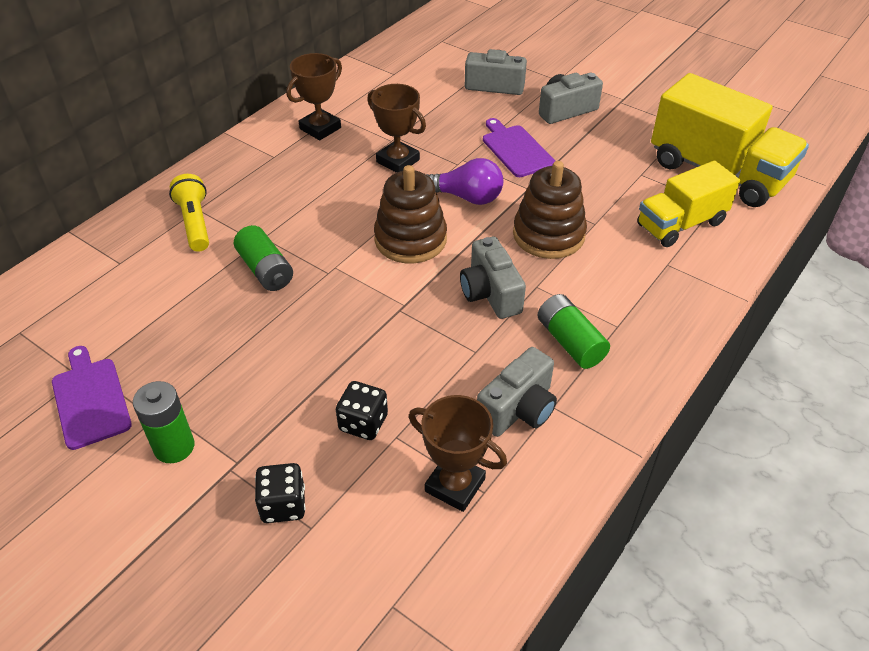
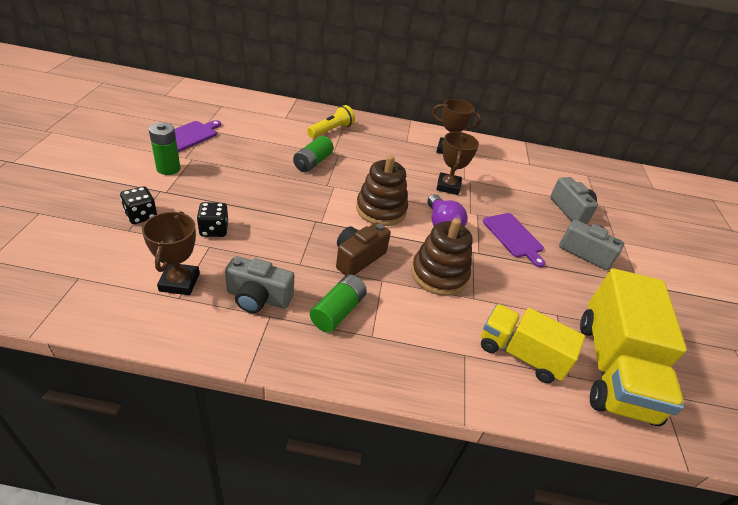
camera: 55 degrees right, 5 degrees down
grey camera [460,237,526,319] -> brown camera [336,222,391,275]
purple cutting board [483,118,555,177] -> purple cutting board turned 120 degrees clockwise [483,213,545,267]

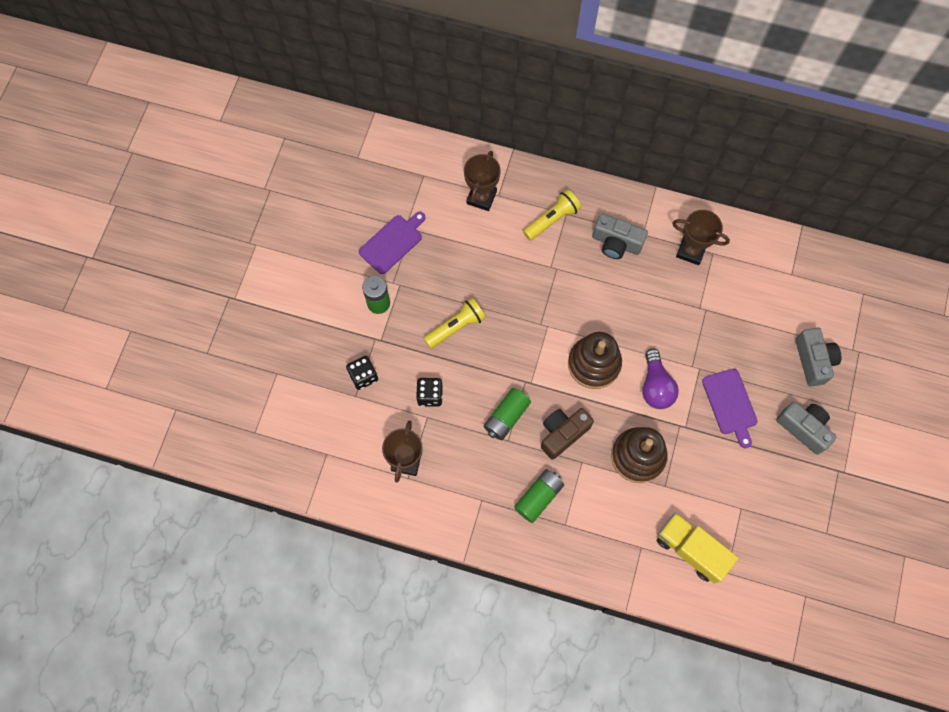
camera: 15 degrees right, 30 degrees up
grey camera [225,256,294,313] -> grey camera moved to [592,214,648,259]
green battery [293,136,334,172] -> green battery moved to [483,388,531,440]
brown trophy [436,132,479,195] -> brown trophy moved to [464,151,501,211]
yellow truck [580,268,687,426] -> none
none -> yellow flashlight [424,298,486,348]

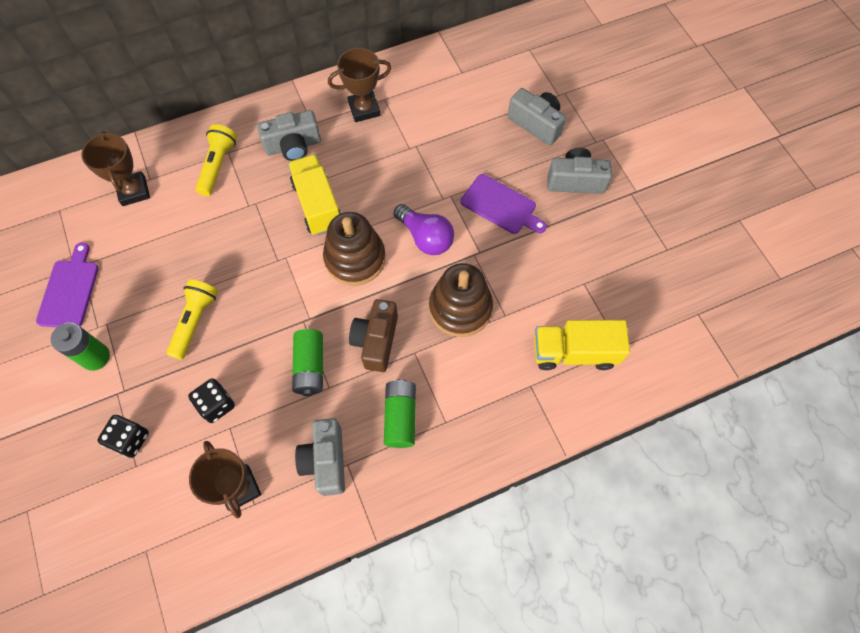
camera: 40 degrees left, 5 degrees down
none -> yellow truck [288,154,341,235]
none -> grey camera [295,418,345,496]

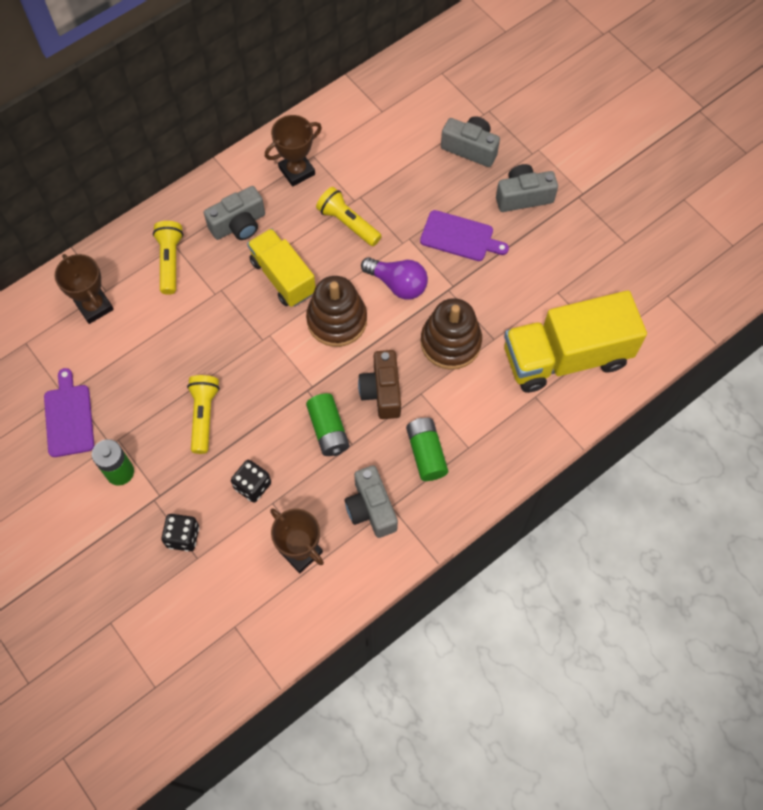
camera: 15 degrees left, 0 degrees up
yellow truck [534,320,630,370] -> yellow truck [504,290,647,393], size x1.57
none -> yellow flashlight [316,187,382,246]

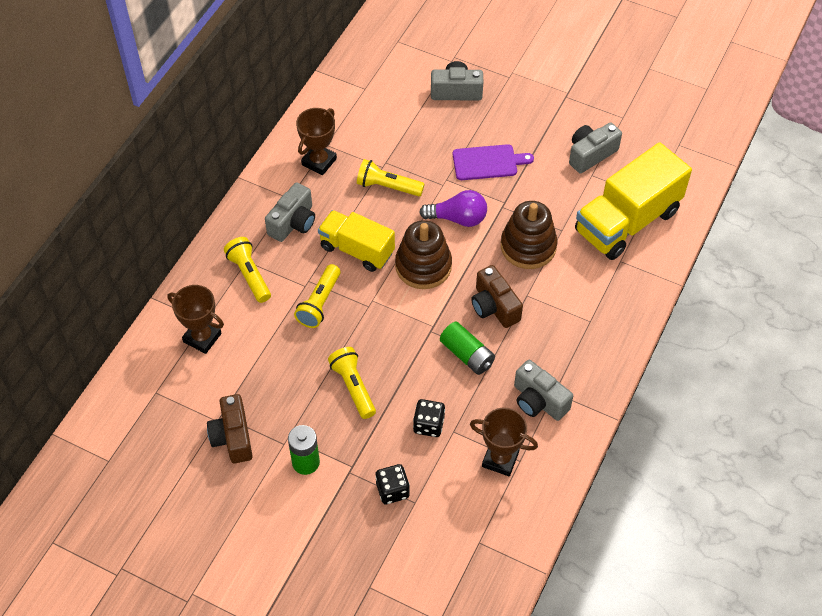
camera: 25 degrees left, 10 degrees down
purple cutting board [44,368,94,457] -> brown camera [207,394,253,463]
green battery [406,418,448,481] -> none
grey camera [496,164,558,212] -> grey camera moved to [569,122,622,173]
none -> yellow flashlight [294,264,341,328]

